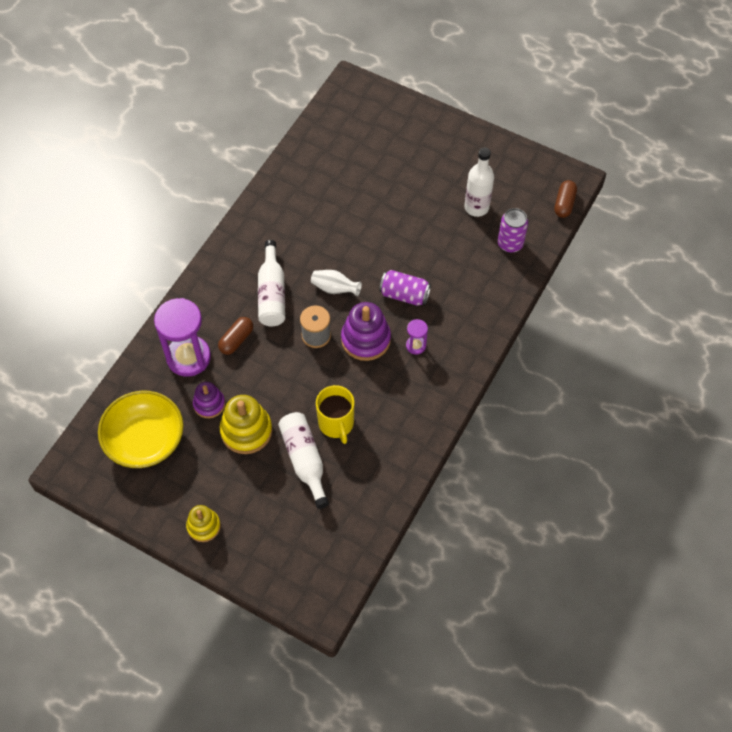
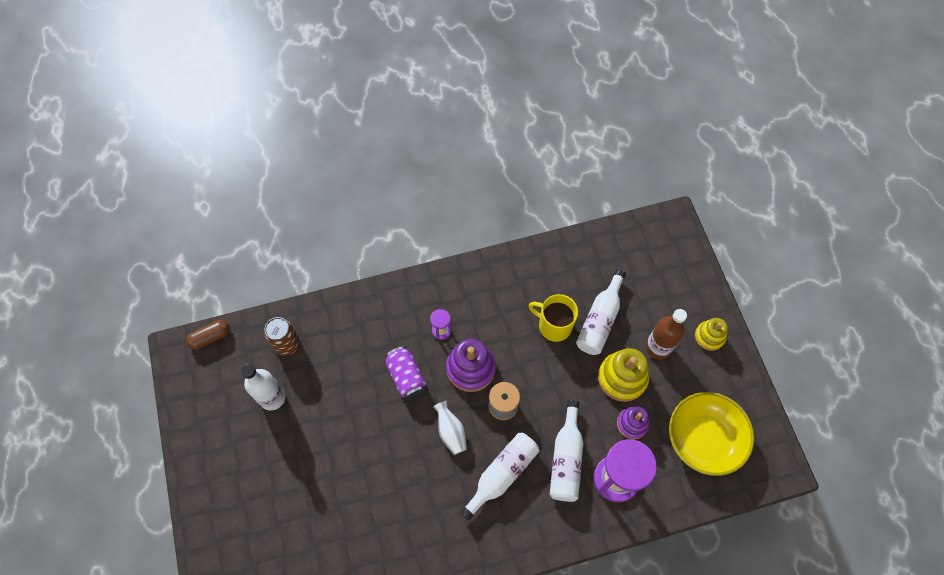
camera: 135 degrees left, 5 degrees up
brown capsule [218,317,253,355] -> white bottle [550,400,583,502]
yellow mug [316,385,354,444] -> yellow mug turned 90 degrees counterclockwise [528,294,578,342]
purple can [498,208,528,253] -> brown can [264,317,300,356]
none -> brown bottle [646,309,687,359]

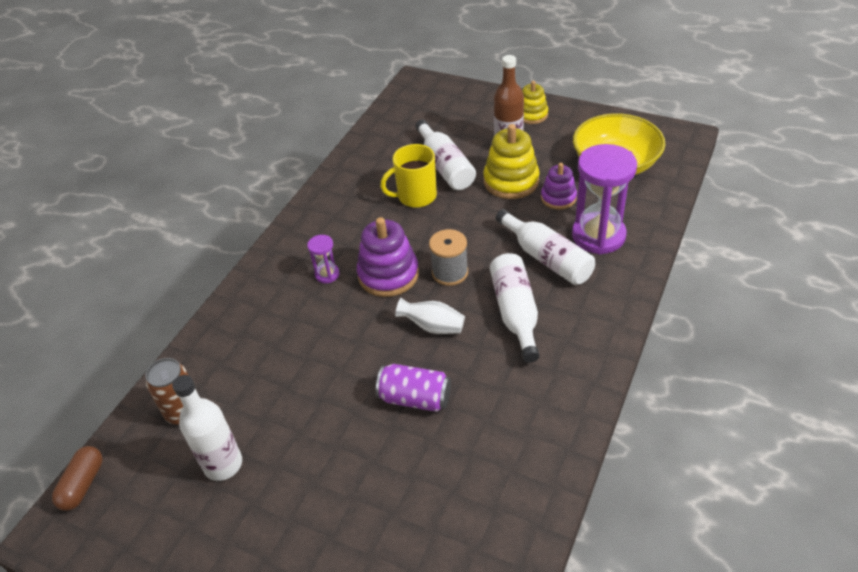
camera: 45 degrees left, 20 degrees down
purple can [385,346,426,400] -> purple can moved to [376,364,451,412]

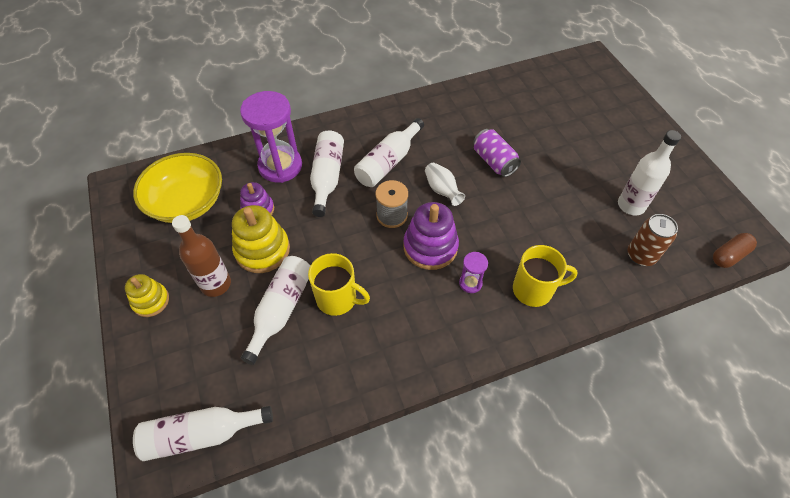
camera: 140 degrees left, 10 degrees up
none -> white bottle [133,406,273,461]
none -> yellow mug [513,245,578,307]

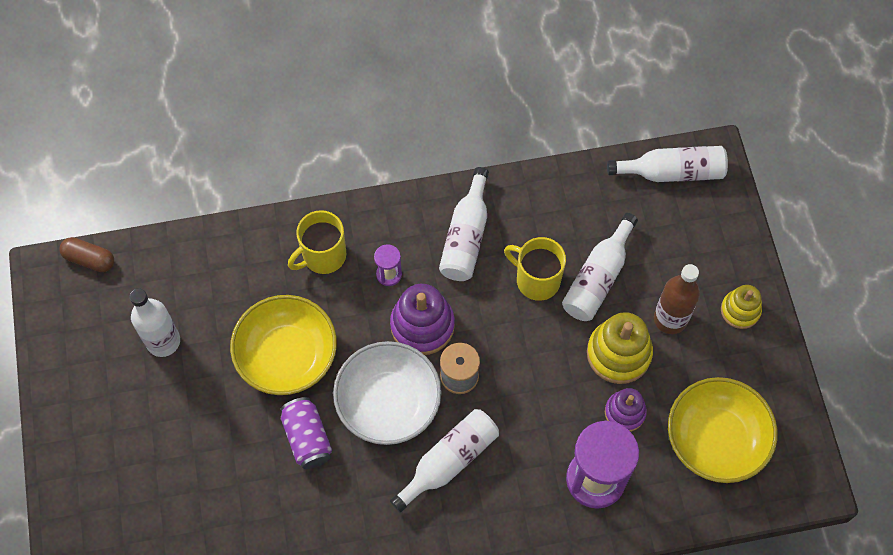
camera: 170 degrees left, 10 degrees up
white bottle [310,131,344,217] -> white bottle moved to [439,167,489,281]
white vase [425,163,465,206] -> white bowl [333,341,442,445]
yellow mug [513,245,578,307] -> yellow mug turned 45 degrees counterclockwise [288,210,346,274]
brown can [628,214,678,266] -> none
brown capsule [713,233,757,268] -> brown capsule turned 45 degrees clockwise [59,237,114,272]
none -> yellow bowl [230,295,337,395]

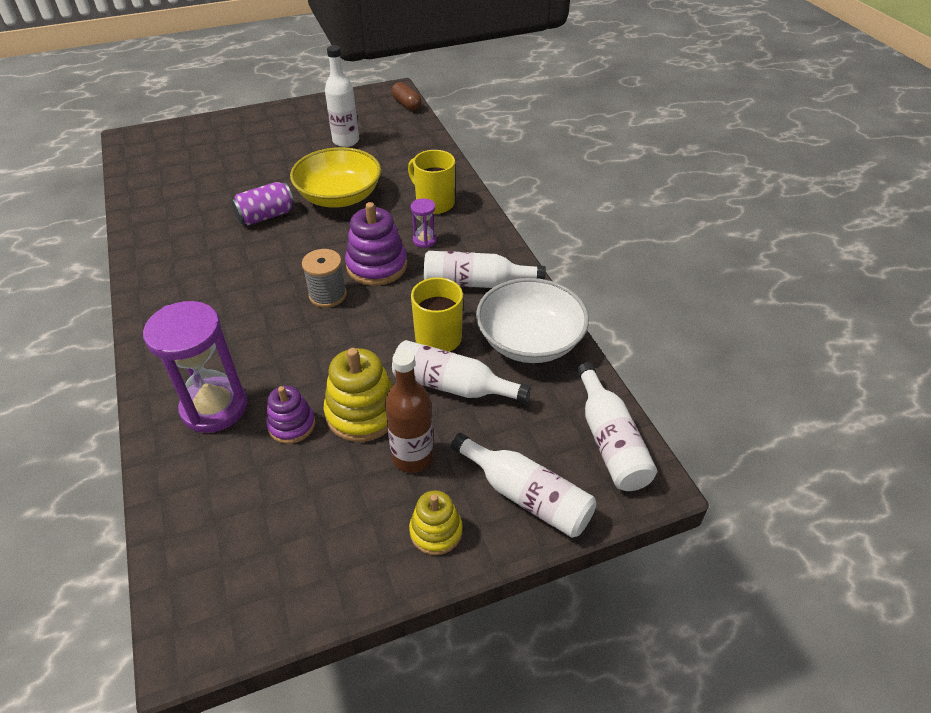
camera: 80 degrees right, 20 degrees down
brown capsule [59,237,114,272] -> brown capsule turned 45 degrees counterclockwise [391,82,422,111]
white bowl [333,341,442,445] -> white bowl moved to [476,278,589,363]
white bottle [390,409,499,513] -> white bottle moved to [451,433,596,538]
yellow bowl [668,377,777,483] -> none

